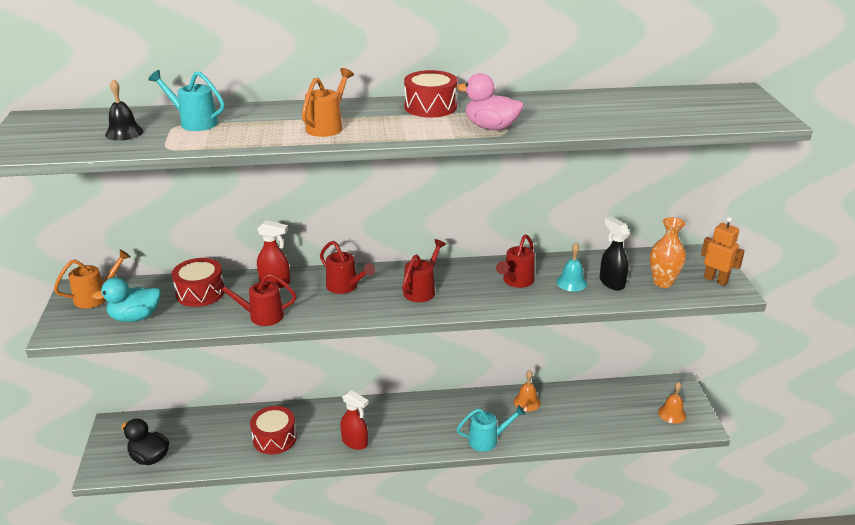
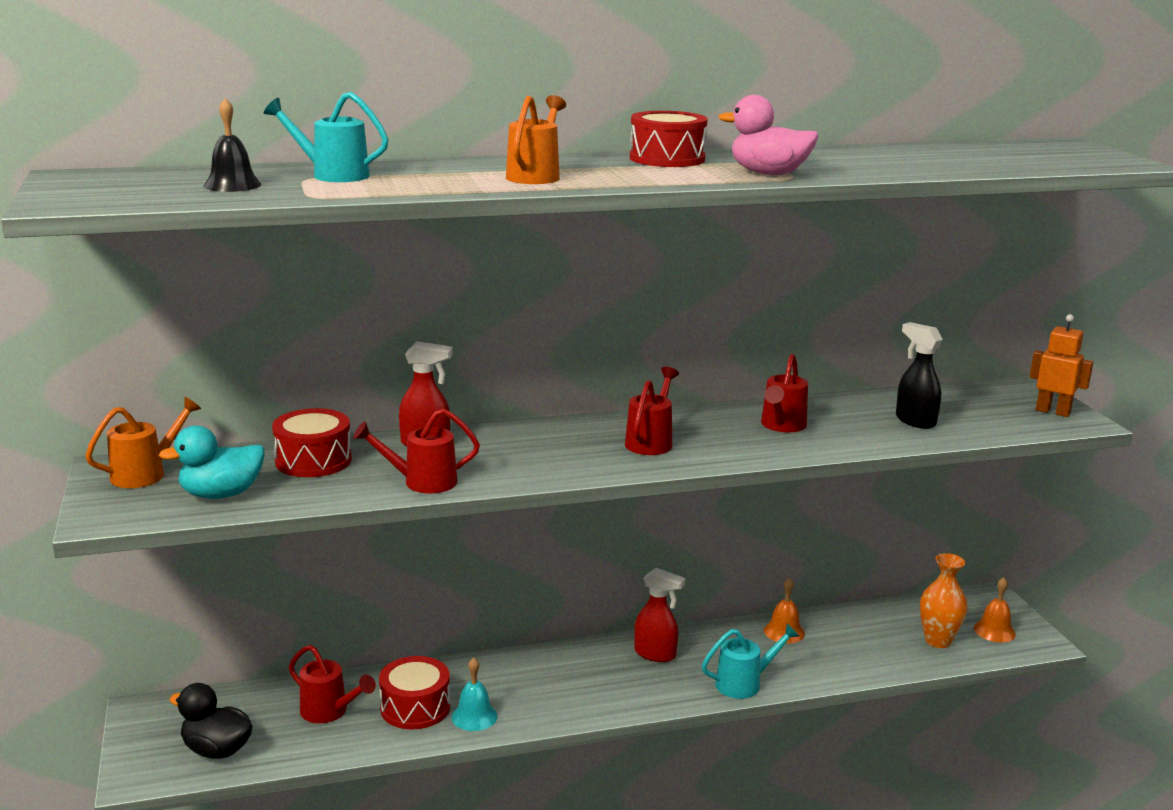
camera: 10 degrees left, 10 degrees down
red watering can [320,241,375,294] -> red watering can moved to [289,645,376,723]
red spray bottle [340,390,369,450] -> red spray bottle moved to [634,568,685,662]
turquoise bell [556,242,587,292] -> turquoise bell moved to [452,657,498,731]
orange vase [650,217,686,288] -> orange vase moved to [920,553,967,648]

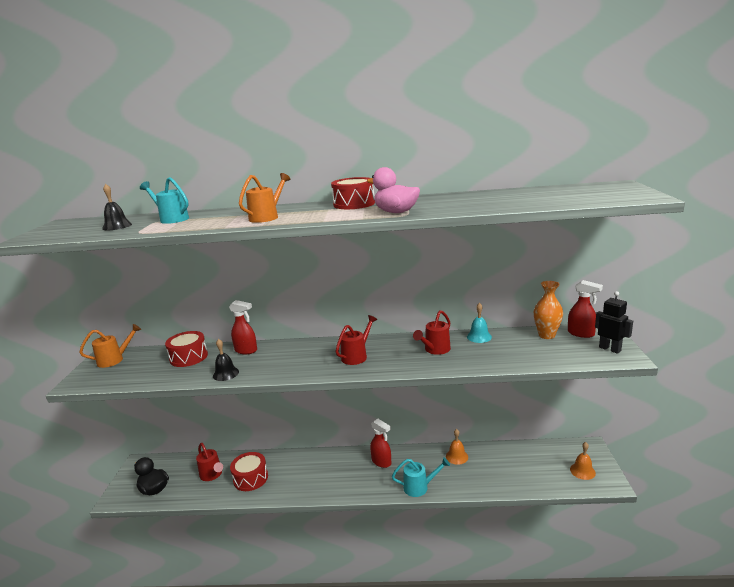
camera: 20 degrees right, 0 degrees up
turquoise duck [159,425,264,499] -> none
red watering can [353,408,480,493] -> black bell [213,339,239,381]
turquoise bell [452,657,498,731] -> turquoise bell moved to [467,303,492,343]
black spray bottle [896,322,943,429] -> none
orange vase [920,553,967,648] -> orange vase moved to [534,281,563,339]
orange robot [1029,314,1093,417] -> black robot [595,291,633,354]
none -> red spray bottle [568,280,603,338]

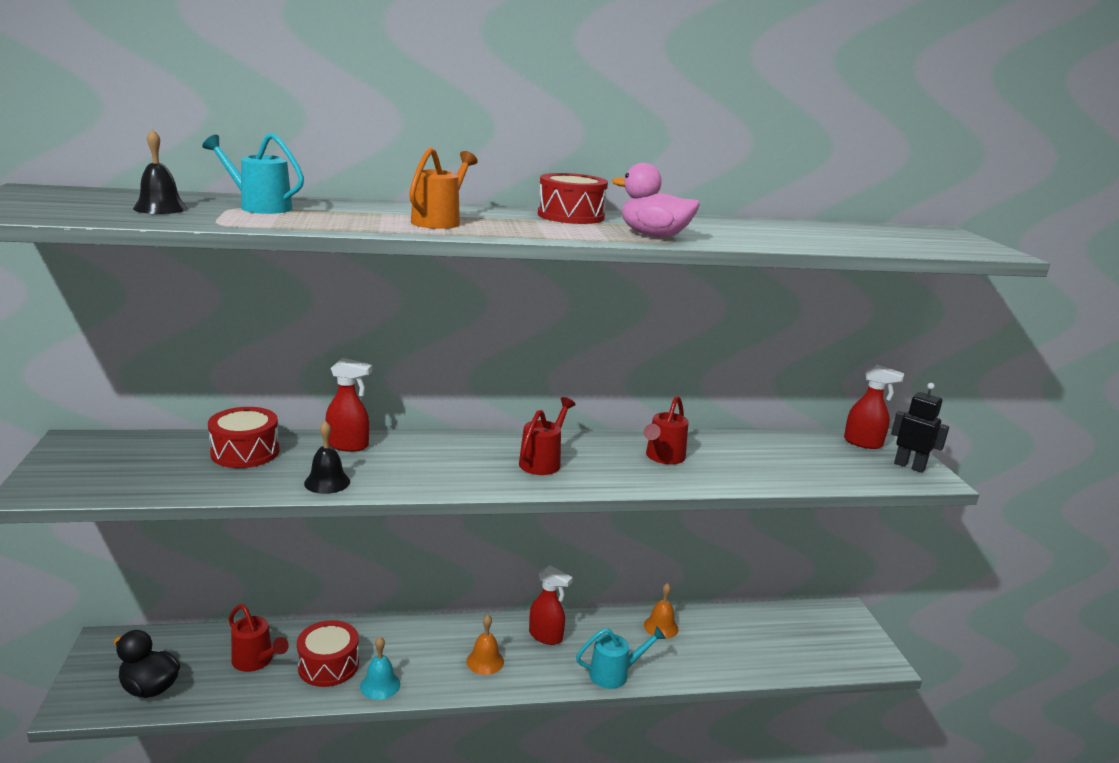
camera: 15 degrees left, 0 degrees up
orange watering can [79,324,141,368] -> none
turquoise bell [467,303,492,343] -> turquoise bell moved to [360,637,400,700]
orange vase [534,281,563,339] -> none
orange bell [570,442,596,480] -> orange bell moved to [466,615,504,675]

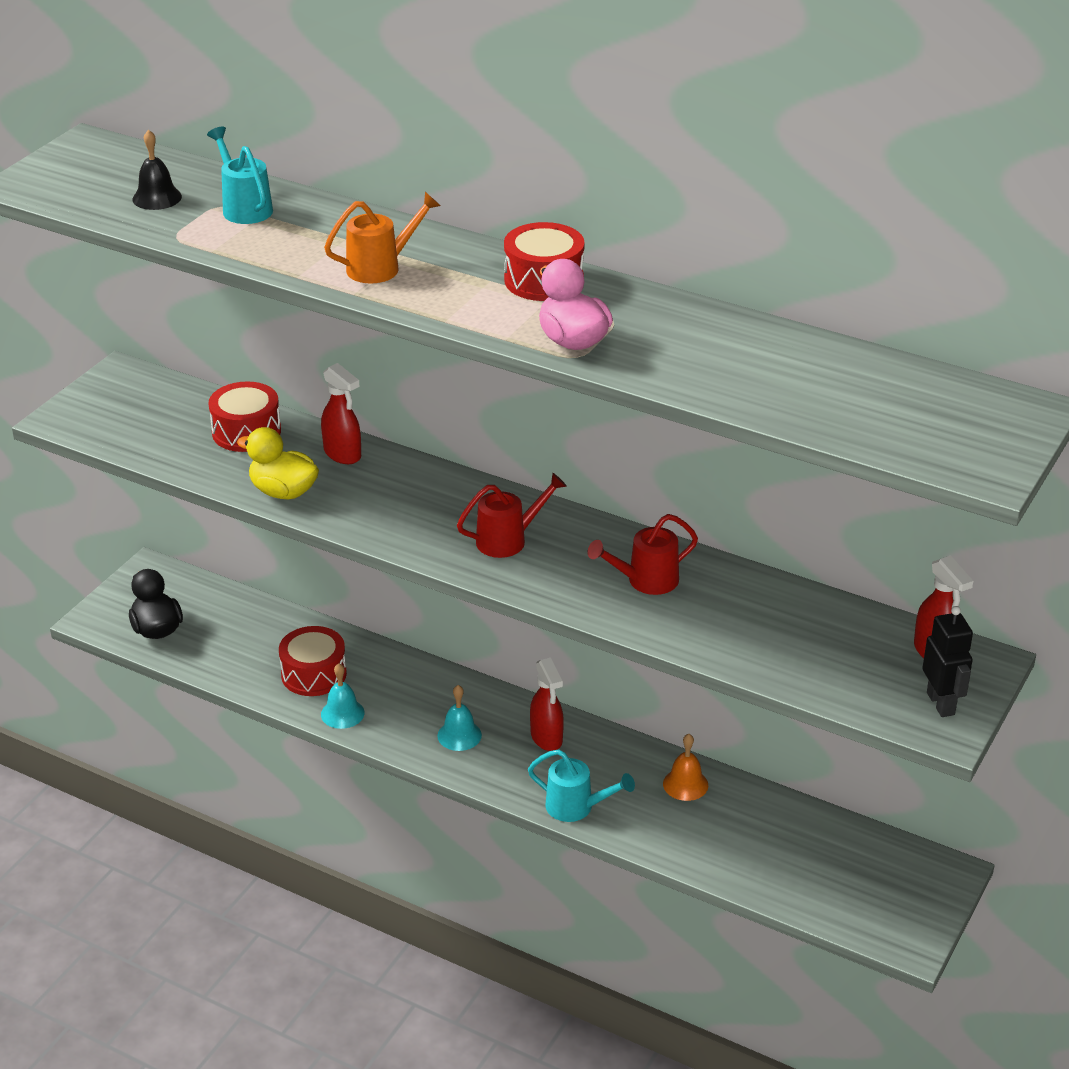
camera: 40 degrees right, 15 degrees up
red watering can [229,604,289,672] -> none
black bell [304,421,350,494] -> yellow duck [237,427,319,499]
orange bell [466,615,504,675] -> turquoise bell [437,685,482,751]

